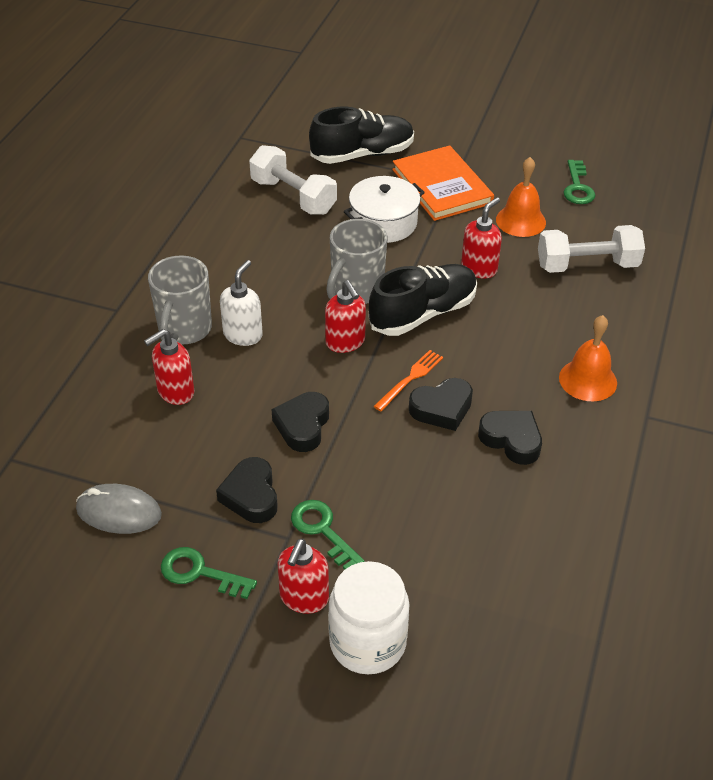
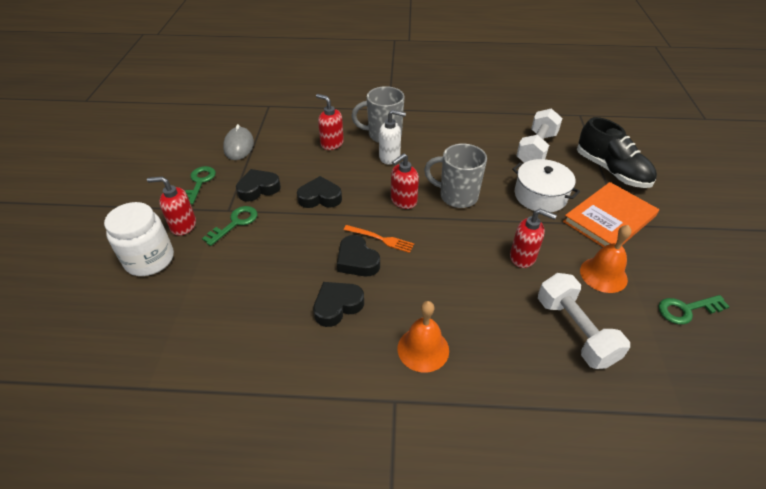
camera: 75 degrees right, 0 degrees up
black shoe [369,264,477,336] -> none
black heart [478,411,542,465] -> black heart turned 150 degrees counterclockwise [313,282,364,327]

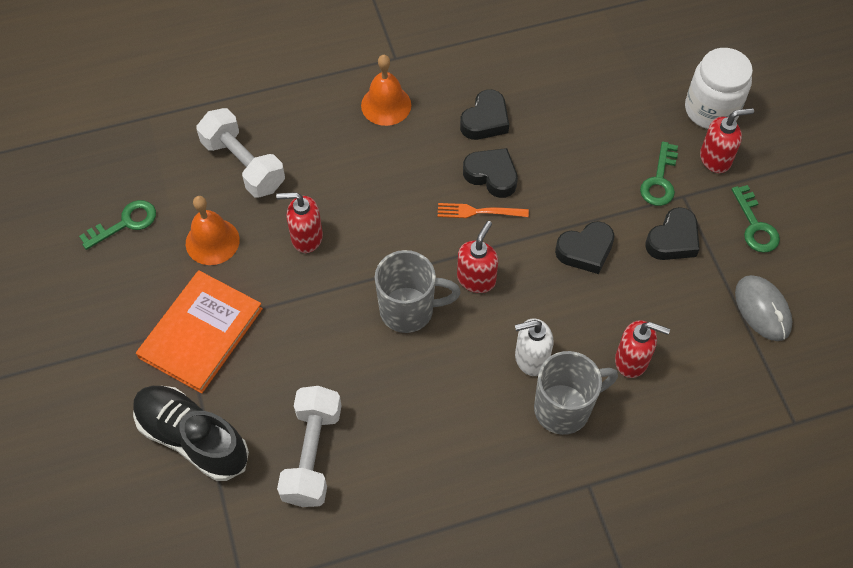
camera: 160 degrees right, 15 degrees up
white pot [512,159,580,212] -> none

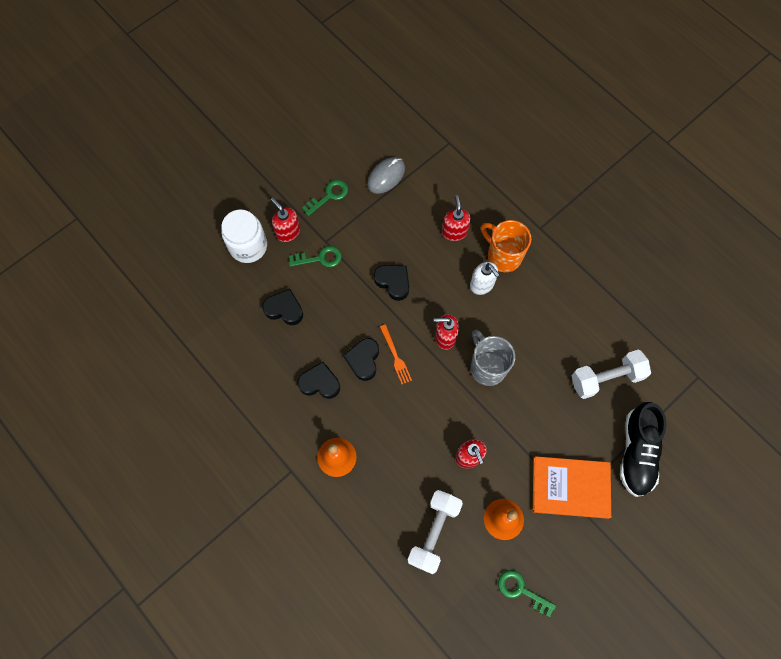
camera: 115 degrees left, 10 degrees up
grey mug [534,351,618,435] -> orange mug [481,220,531,272]
black heart [645,207,700,260] -> black heart moved to [262,289,303,325]

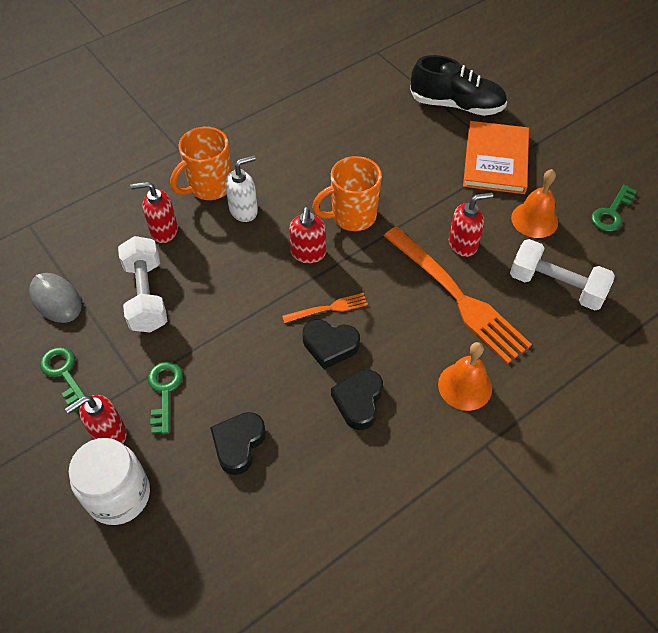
camera: 85 degrees left, 15 degrees down
black heart [374,265,409,301] -> none
grey mug [470,330,515,386] -> orange mug [312,156,382,231]
white dumbbell [572,350,651,399] -> white dumbbell moved to [118,236,167,333]
none -> orange fork [384,227,532,364]

